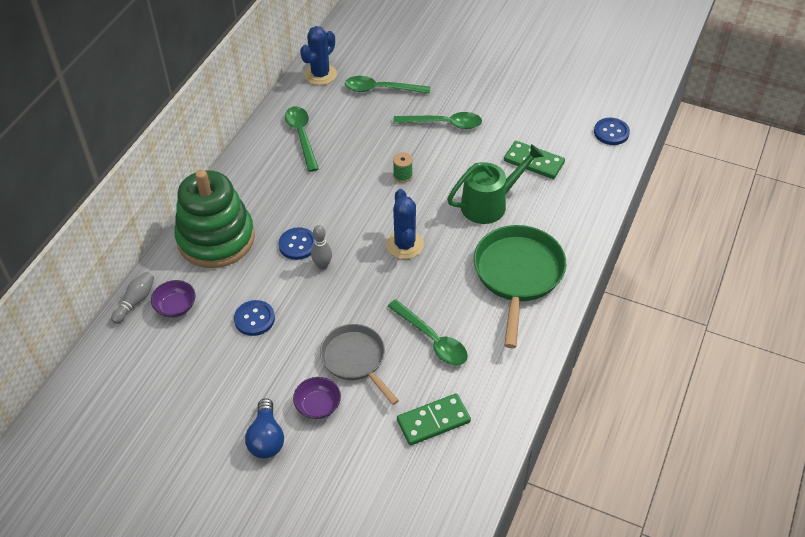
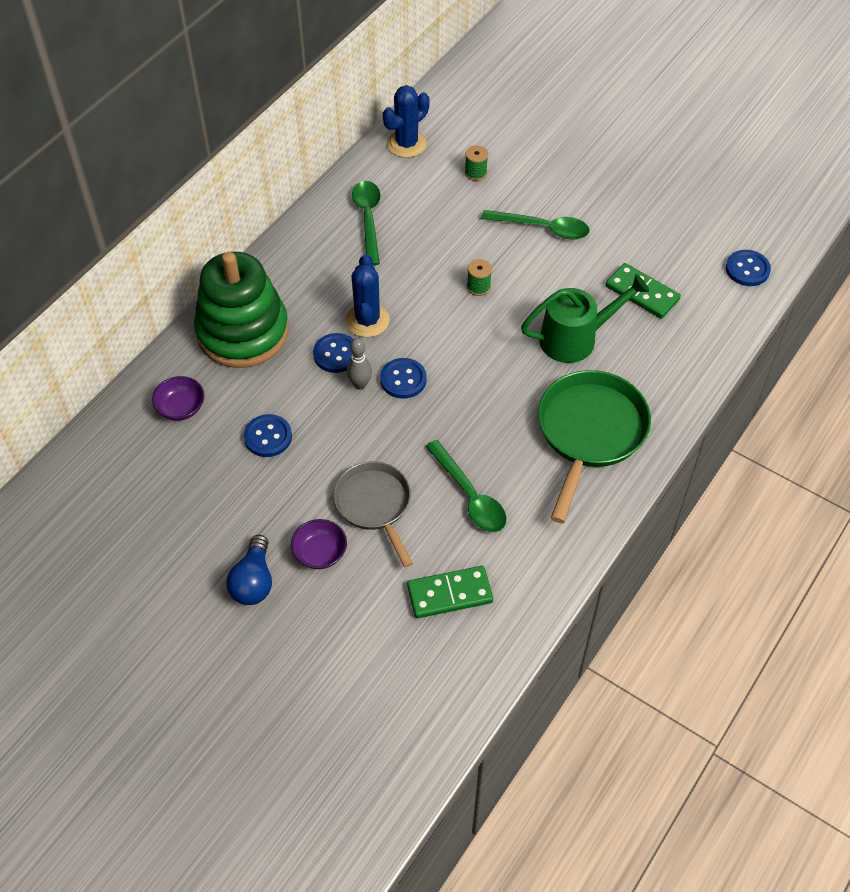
camera: 10 degrees right, 5 degrees up
grey bowling pin [111,272,154,324] -> none
green spoon [345,76,430,94] -> green spool [465,145,488,181]
blue cactus [386,189,424,259] -> blue cactus moved to [345,254,390,337]
none -> blue button [380,358,426,399]

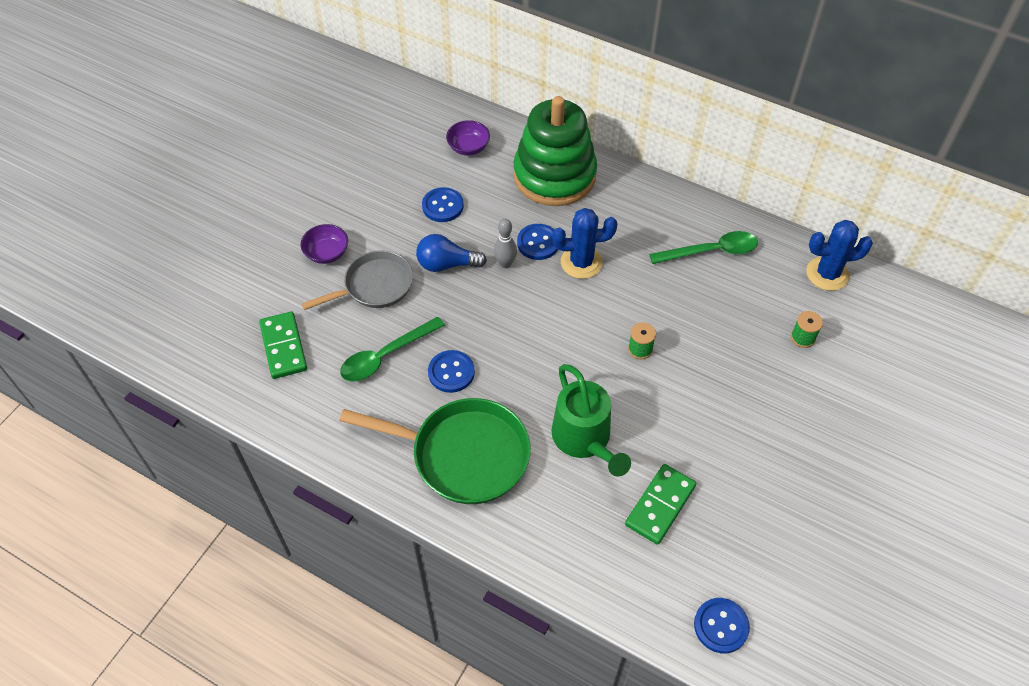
camera: 85 degrees right, 0 degrees up
blue light bulb [226,535,272,605] -> blue light bulb moved to [416,234,487,272]
blue button [380,358,426,399] -> blue button moved to [428,350,475,393]
blue cactus [383,85,430,158] -> blue cactus turned 45 degrees counterclockwise [806,220,873,291]
green spoon [481,210,589,240] -> none

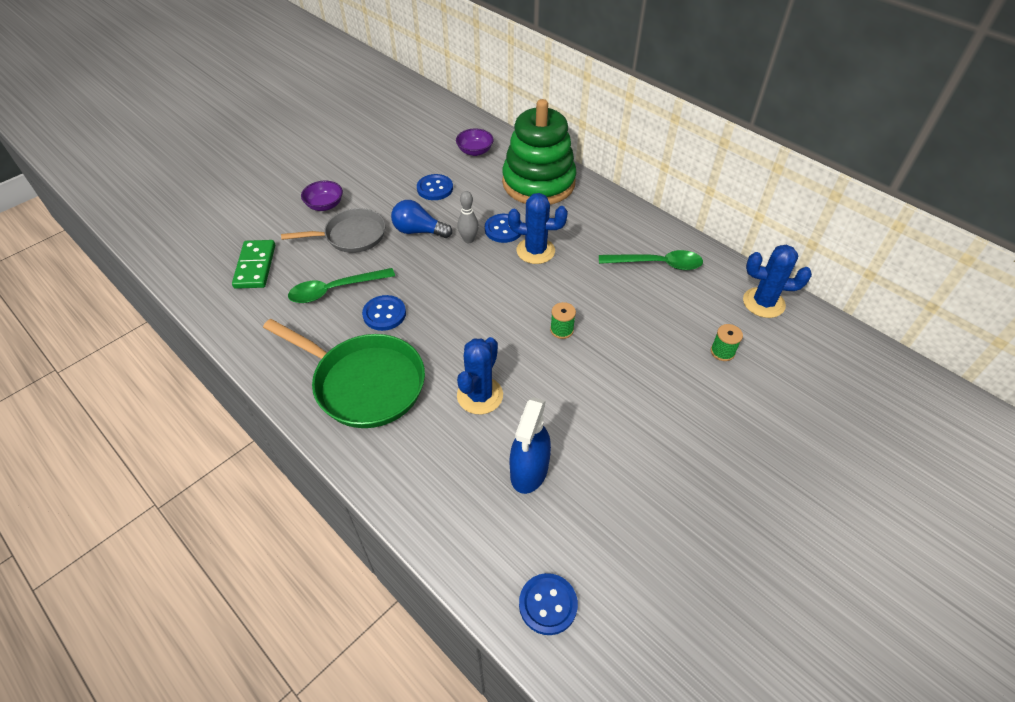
camera: 15 degrees right, 5 degrees down
green watering can [551,364,631,476] -> blue cactus [457,337,503,414]
green domino [625,464,696,545] -> blue spray bottle [510,397,551,494]

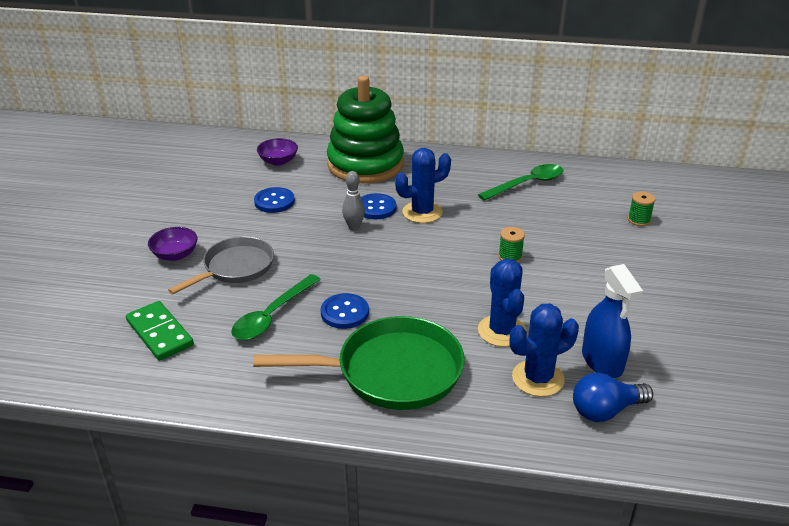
camera: 35 degrees left, 15 degrees down
blue light bulb [391,200,452,238] -> blue light bulb moved to [573,373,653,422]
blue button [519,573,578,635] -> none
blue cactus [743,245,812,318] -> blue cactus moved to [510,304,579,397]

